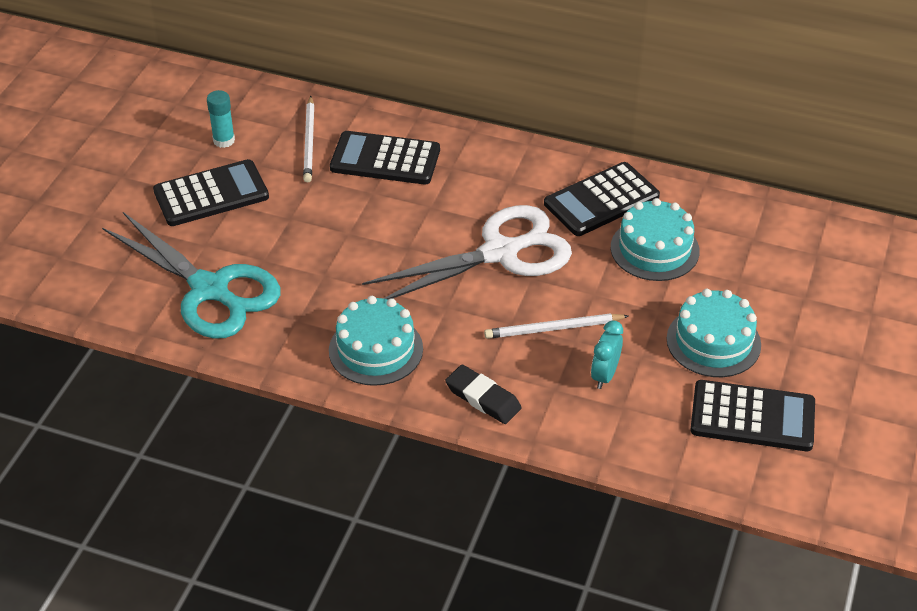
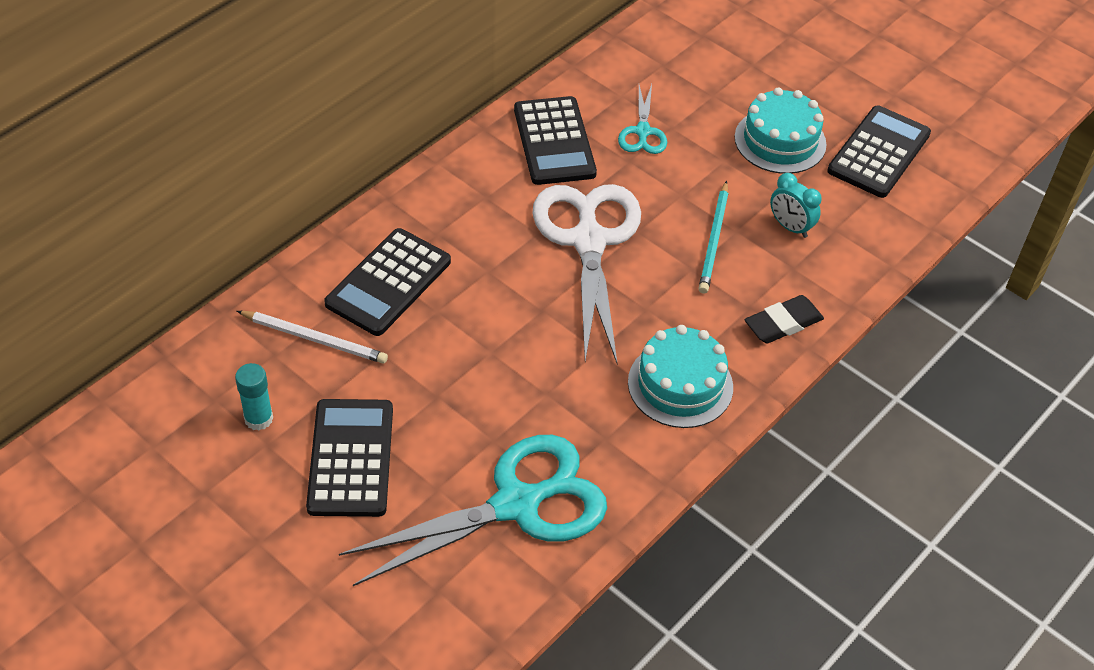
camera: 70 degrees left, 5 degrees up
white pencil [484,313,628,339] -> turquoise pencil [698,181,729,294]
turquoise cake [611,198,700,281] -> turquoise scissors [618,84,667,154]

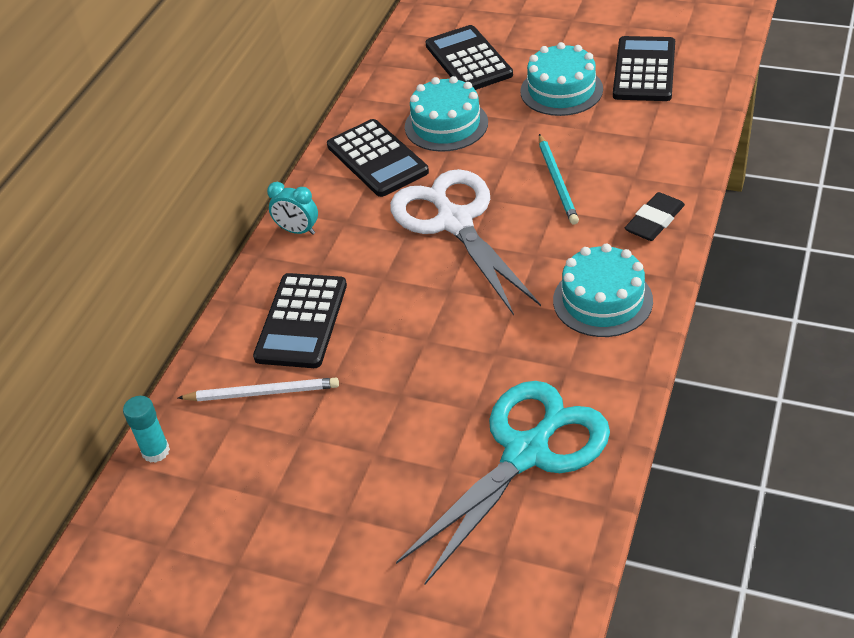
camera: 15 degrees left, 5 degrees down
turquoise glue stick [235,363,273,431] -> turquoise glue stick moved to [123,396,170,463]
black calculator [306,399,393,517] -> black calculator moved to [426,25,513,90]
turquoise scissors [618,84,667,154] -> turquoise cake [405,76,488,152]
turquoise clock [770,173,822,238] -> turquoise clock moved to [267,182,318,235]

